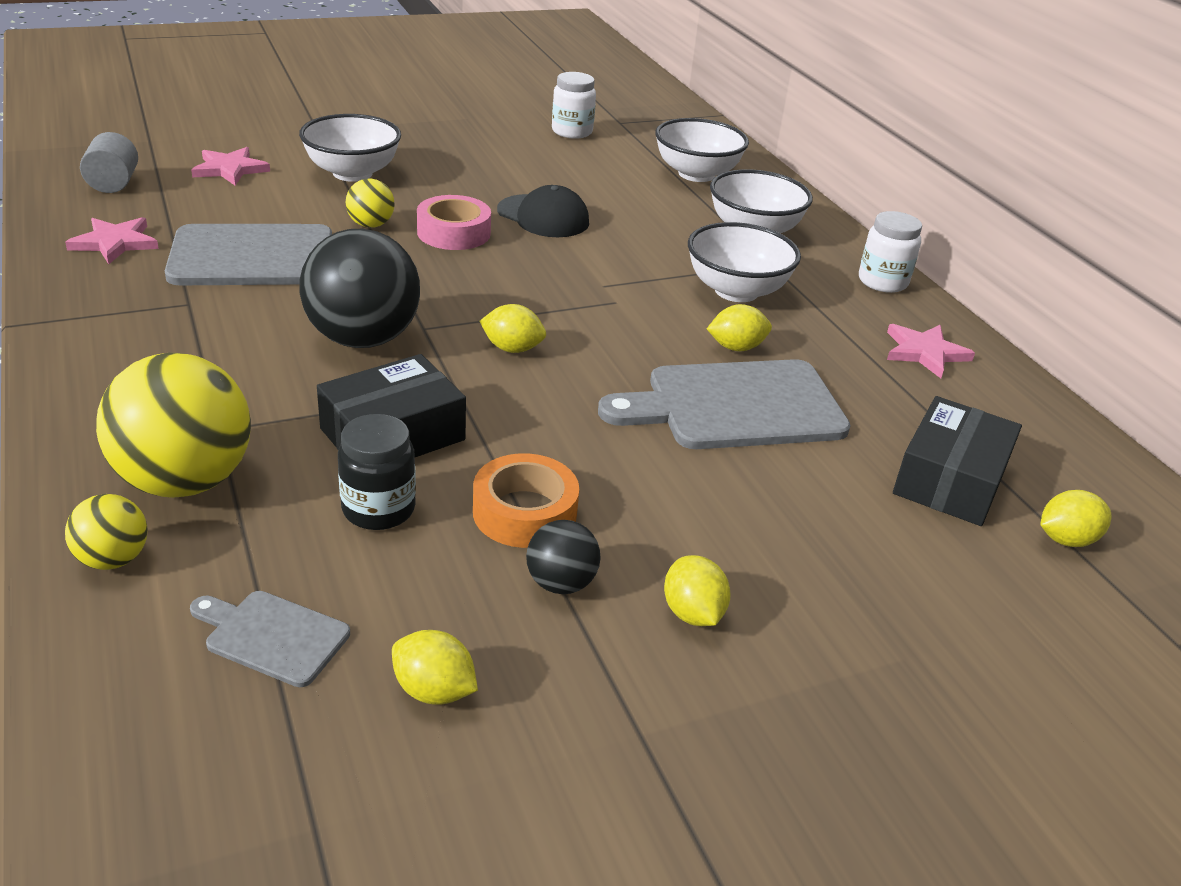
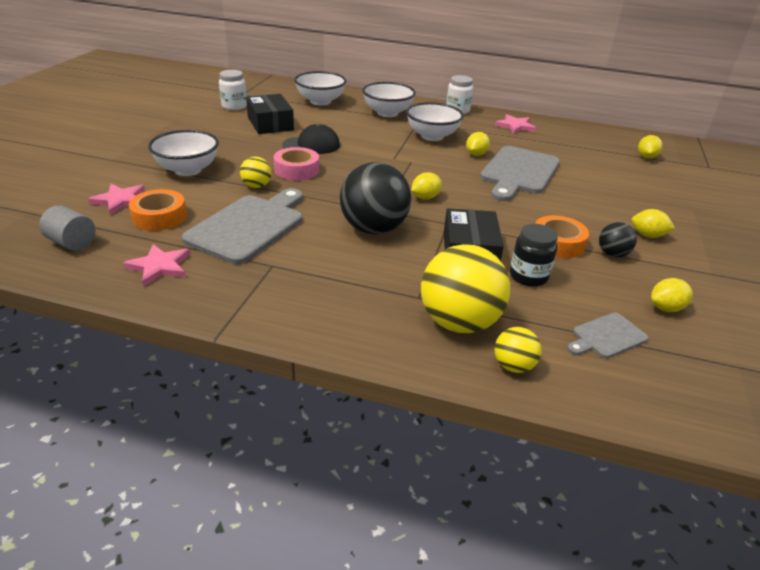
camera: 50 degrees left, 0 degrees up
black box [893,396,1022,526] -> black box moved to [246,94,294,134]
none -> orange tape [129,189,187,231]

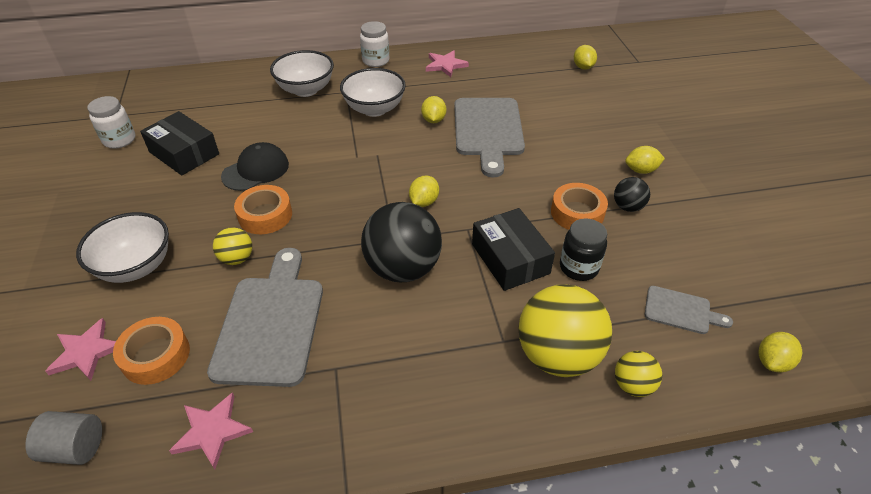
camera: 25 degrees left, 10 degrees up
pink tape [274,147,319,180] -> orange tape [234,185,292,234]
white bowl [294,71,346,105] -> none
grey cutting board [567,312,649,358] -> grey cutting board turned 105 degrees counterclockwise [644,286,733,334]
yellow lemon [651,278,693,312] -> yellow lemon moved to [759,332,802,373]

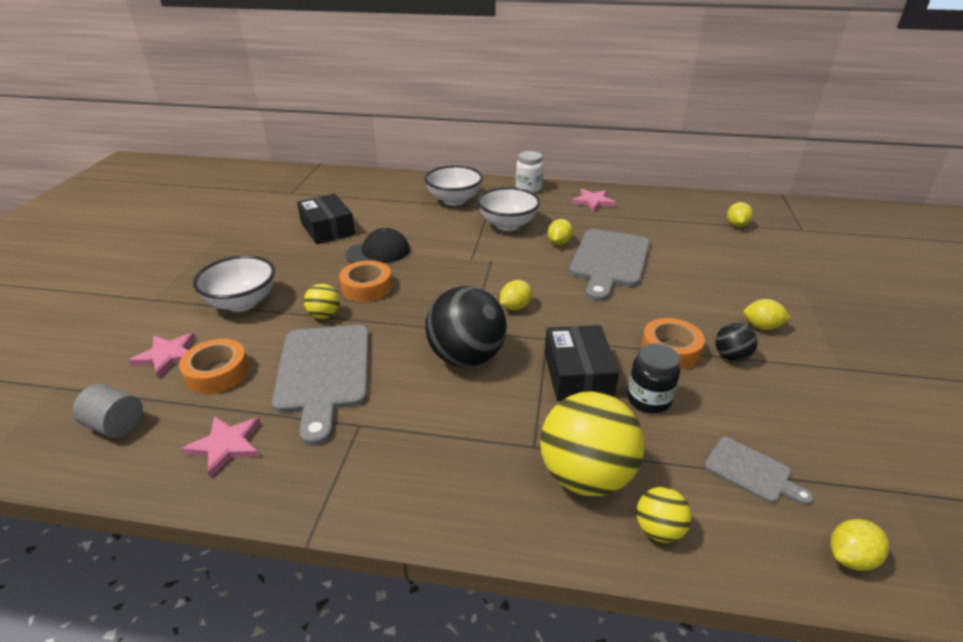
camera: 20 degrees right, 10 degrees down
white jar [87,96,135,149] -> none
grey cutting board [207,248,323,387] -> grey cutting board turned 150 degrees clockwise [272,325,369,446]

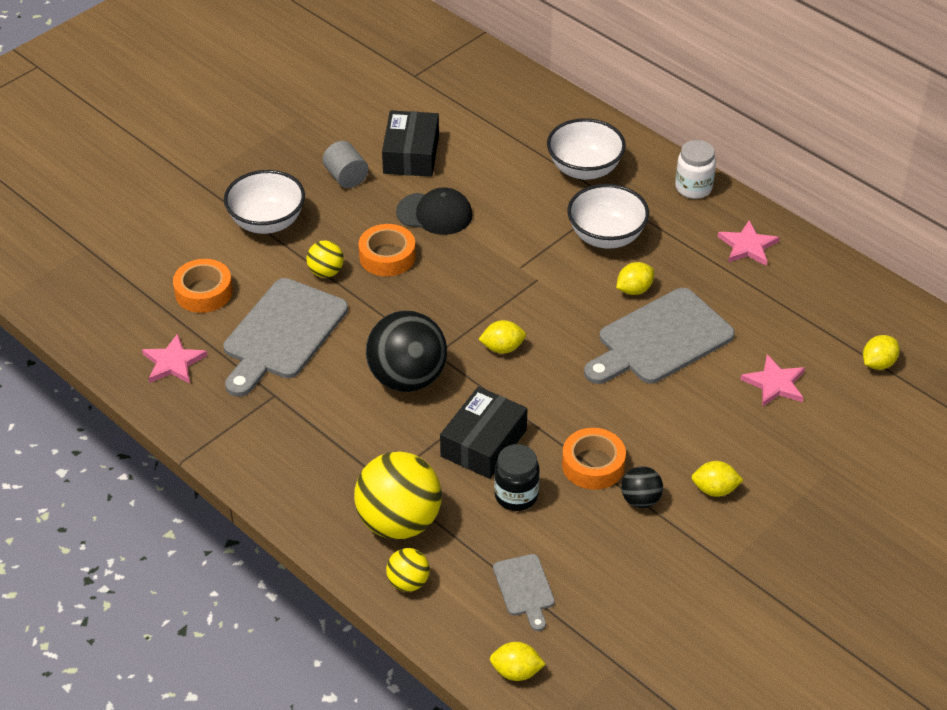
camera: 35 degrees right, 10 degrees up
grey cylinder [73,384,143,438] -> grey cylinder moved to [323,141,368,188]
pink star [129,333,195,378] -> pink star moved to [740,355,805,406]
yellow lemon [743,299,791,330] -> yellow lemon turned 45 degrees counterclockwise [691,461,744,497]

